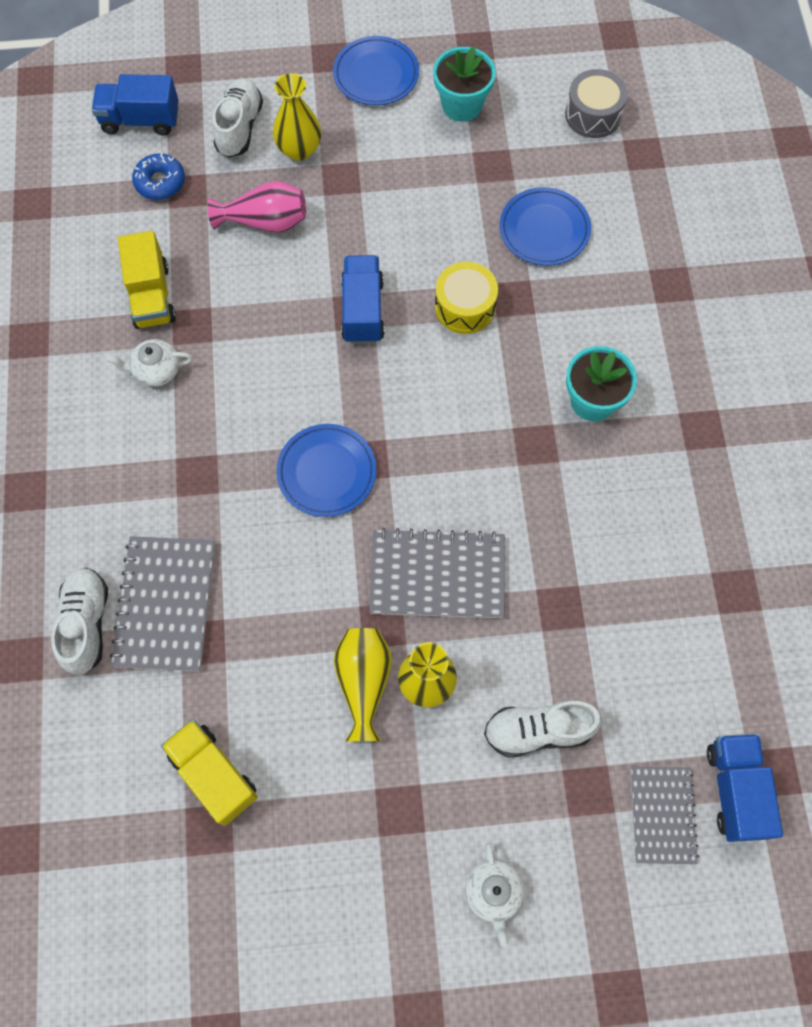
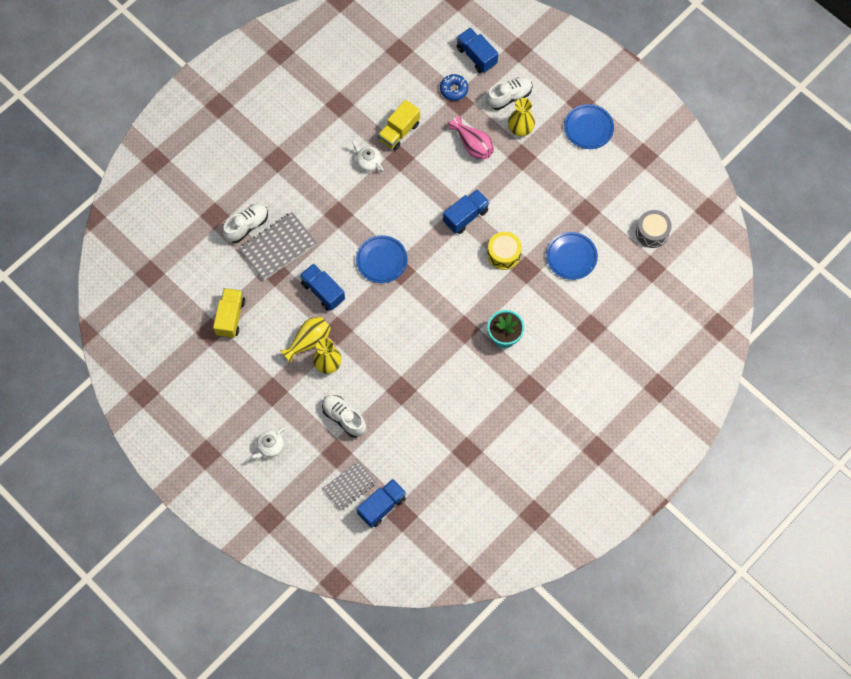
camera: 50 degrees right, 0 degrees up
grey notebook [369,528,505,618] -> none
turquoise flower pot [433,47,496,122] -> none
none -> blue truck [300,263,345,311]

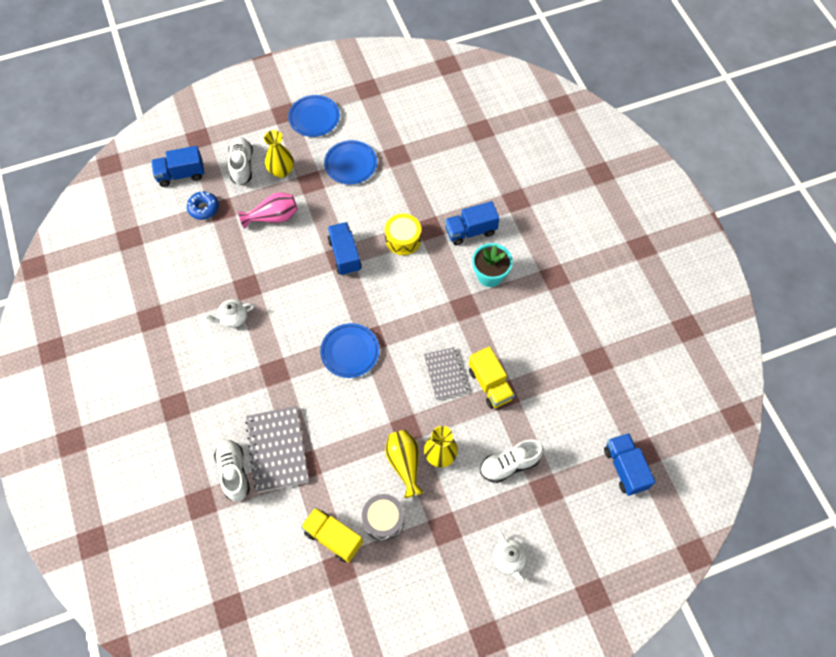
camera: 65 degrees left, 5 degrees down
blue truck [300,263,345,311] -> blue truck moved to [445,201,499,246]
grey notebook [323,461,376,510] -> grey notebook moved to [424,347,468,400]
yellow truck [378,100,420,150] -> yellow truck moved to [469,346,515,409]
blue plate [546,232,598,280] -> blue plate moved to [324,140,377,184]
grey drum [636,210,672,248] -> grey drum moved to [362,494,405,541]

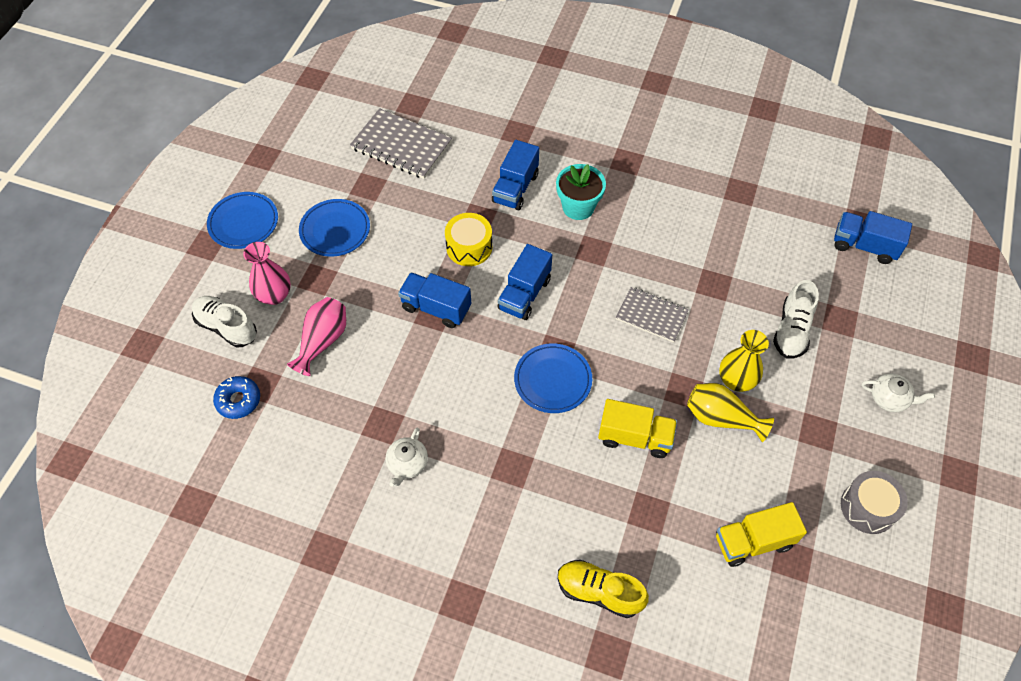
camera: 50 degrees left, 5 degrees down
blue truck [151,146,204,187] -> blue truck moved to [498,244,552,320]
white shoe [214,440,250,502] -> yellow shoe [558,560,649,618]
grey notebook [245,406,309,493] -> grey notebook moved to [350,108,452,179]
yellow vase [264,130,294,178] -> pink vase [243,242,291,305]
grey drum [362,494,405,541] -> grey drum moved to [841,471,908,534]
yellow truck [469,346,515,409] -> yellow truck moved to [598,399,677,458]

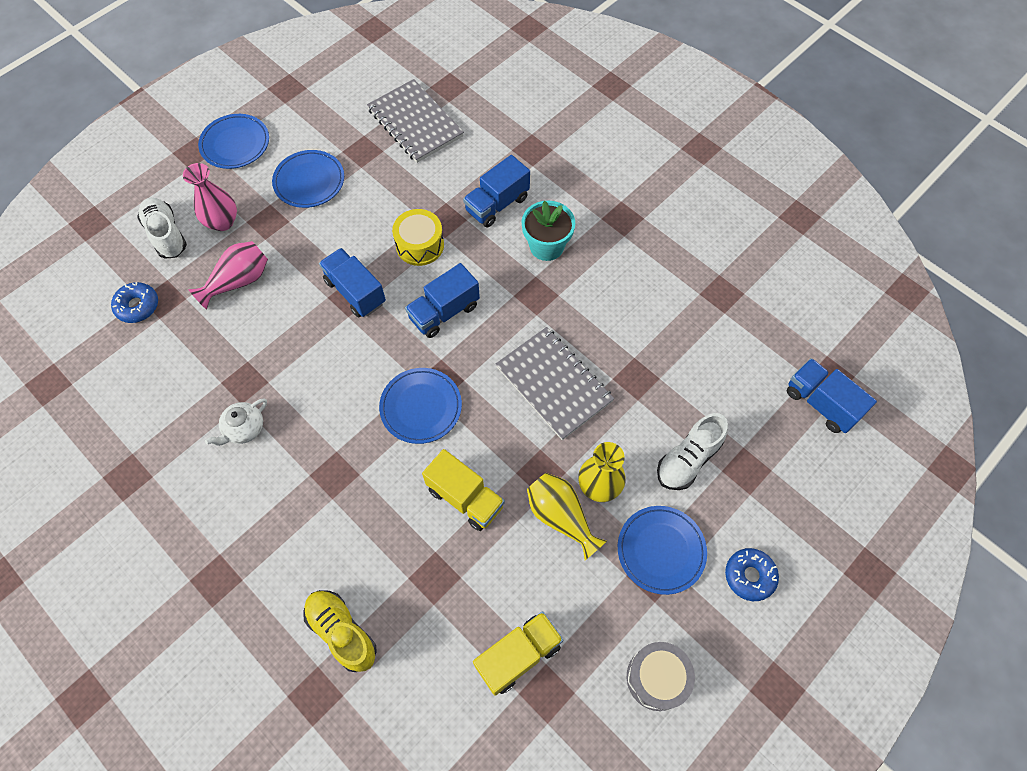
camera: 25 degrees right, 5 degrees up
grey notebook [616,287,689,343] -> grey notebook [496,327,614,440], size x1.54
yellow truck [716,502,807,567] -> yellow truck turned 135 degrees clockwise [473,611,563,696]
white teapot [862,373,935,412] -> blue donut [725,548,779,601]
none -> blue plate [618,506,707,595]

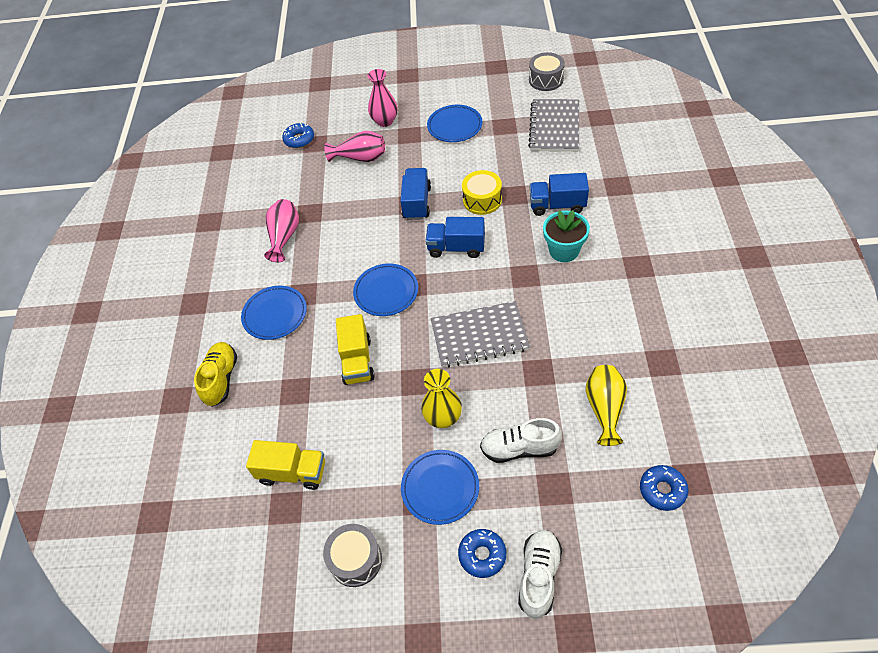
camera: 50 degrees right, 10 degrees down
white shoe [137,198,187,259] -> white shoe moved to [518,530,562,619]
blue plate [198,114,269,169] -> blue plate moved to [241,286,307,340]
white teapot [205,398,267,446] -> pink vase [264,199,299,262]
grey notebook [496,327,614,440] -> grey notebook turned 75 degrees clockwise [431,301,530,368]
yellow vase [527,473,607,560] -> yellow vase moved to [586,365,627,446]
blue truck [787,358,877,433] -> blue donut [640,465,688,511]
none -> grey drum [529,52,565,91]

